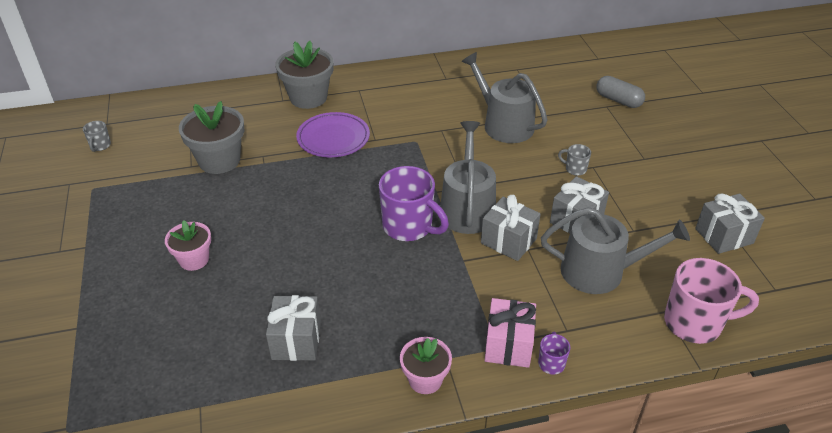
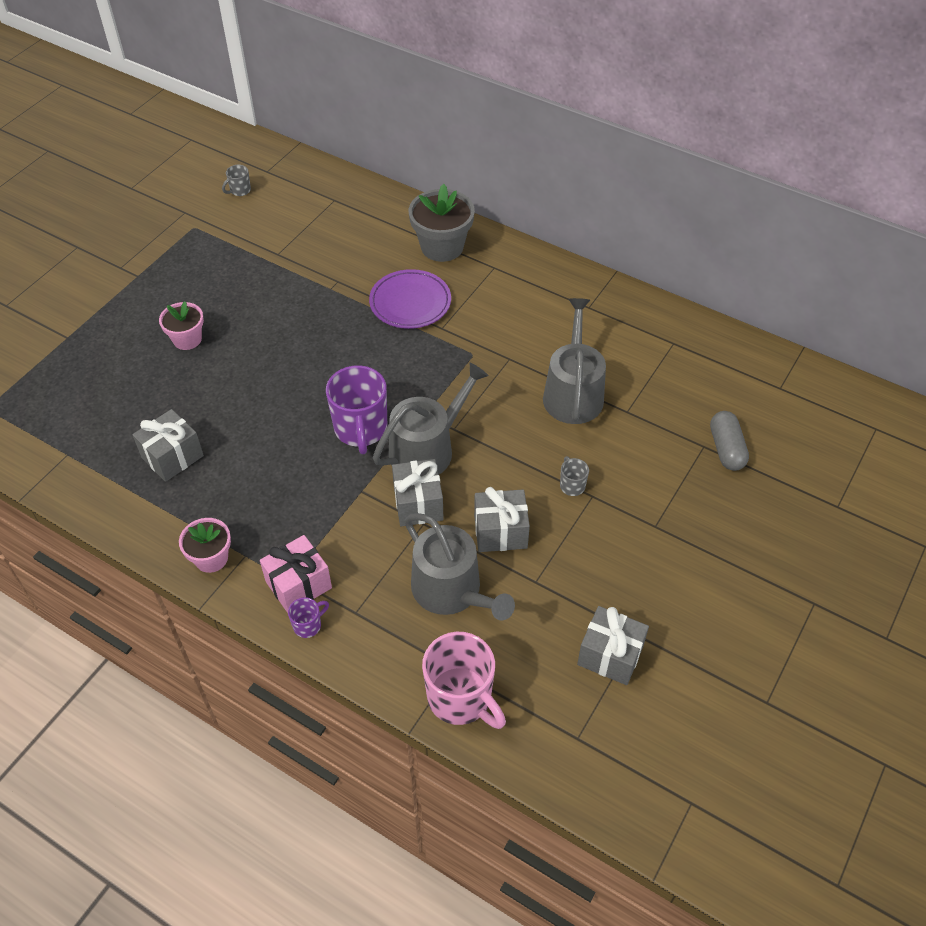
camera: 45 degrees right, 10 degrees up
grey flower pot [179,101,244,174] -> none

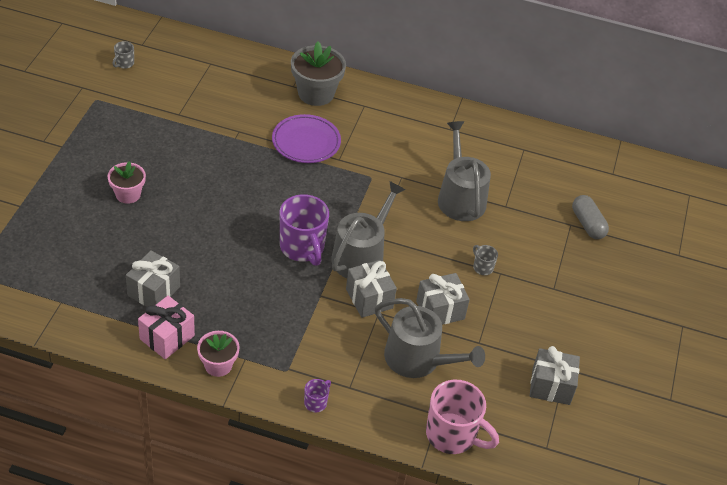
camera: 20 degrees left, 5 degrees down
pink gift [260,535,332,613] -> pink gift moved to [138,296,195,359]

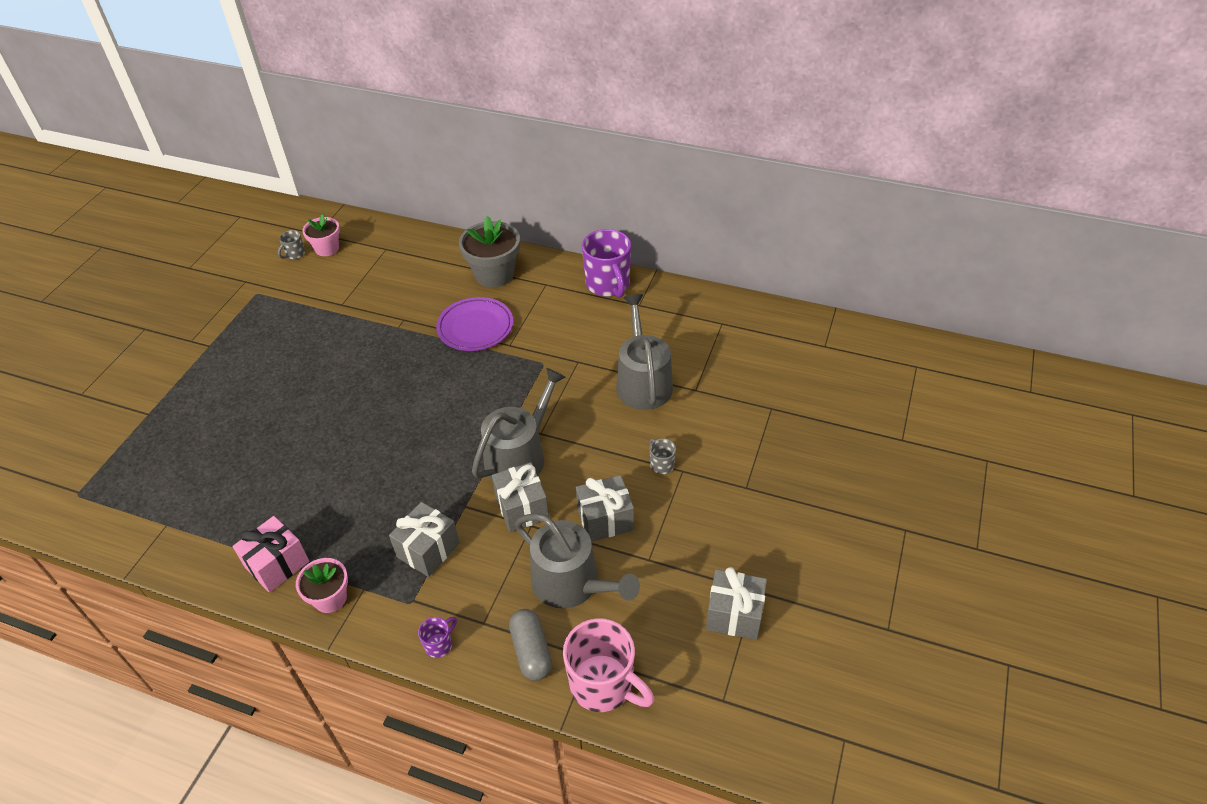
camera: 10 degrees right, 0 degrees up
pink flower pot [108,161,146,204] -> pink flower pot moved to [302,214,340,256]
grey gift [126,250,180,307] -> grey gift moved to [389,502,460,577]
purple mug [280,194,329,266] -> purple mug moved to [582,229,631,298]
grey capsule [572,195,609,239] -> grey capsule moved to [509,609,552,681]

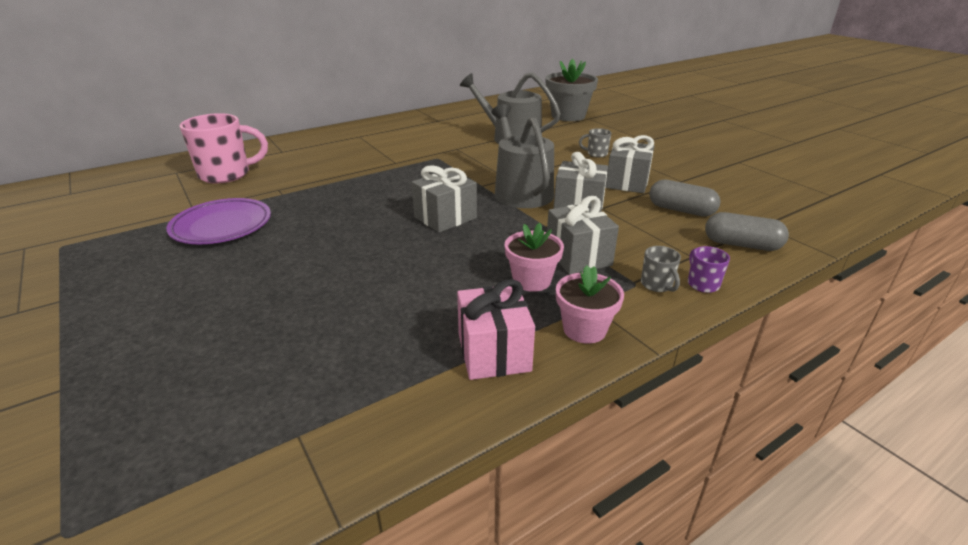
camera: 55 degrees left, 15 degrees down
grey mug [278,230,305,259] -> grey mug moved to [641,246,681,292]
pink flower pot [302,214,340,256] -> pink flower pot moved to [505,223,564,292]
purple plate [436,297,513,351] -> purple plate moved to [166,198,271,244]
grey flower pot [459,216,520,287] -> grey flower pot moved to [545,59,598,121]
grey watering can [515,513,640,608] -> grey capsule [649,179,721,217]
pink mug [563,618,654,712] -> pink mug moved to [180,113,268,184]
purple mug [582,229,631,298] -> none
grey gift [706,567,767,640] -> grey gift moved to [412,165,477,233]

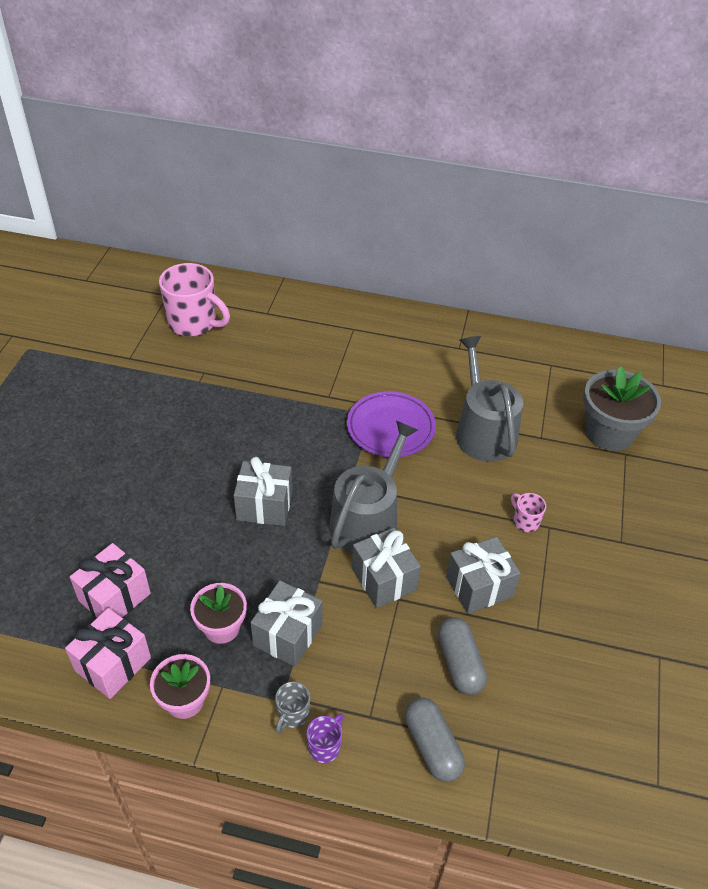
camera: 45 degrees right, 15 degrees up
purple plate [166,198,271,244] -> purple plate moved to [347,391,436,457]
grey mug [579,128,611,157] -> pink mug [511,493,546,532]
none -> pink gift [70,543,151,618]

